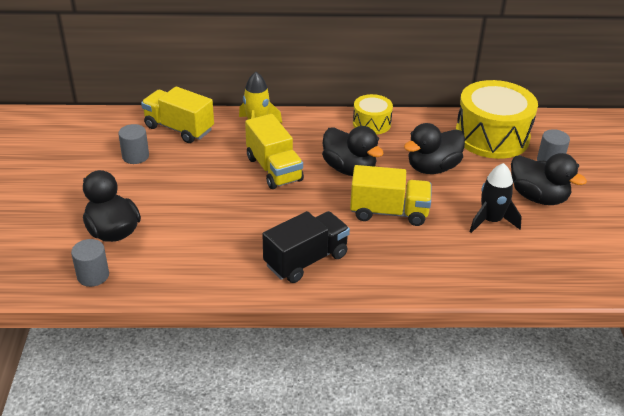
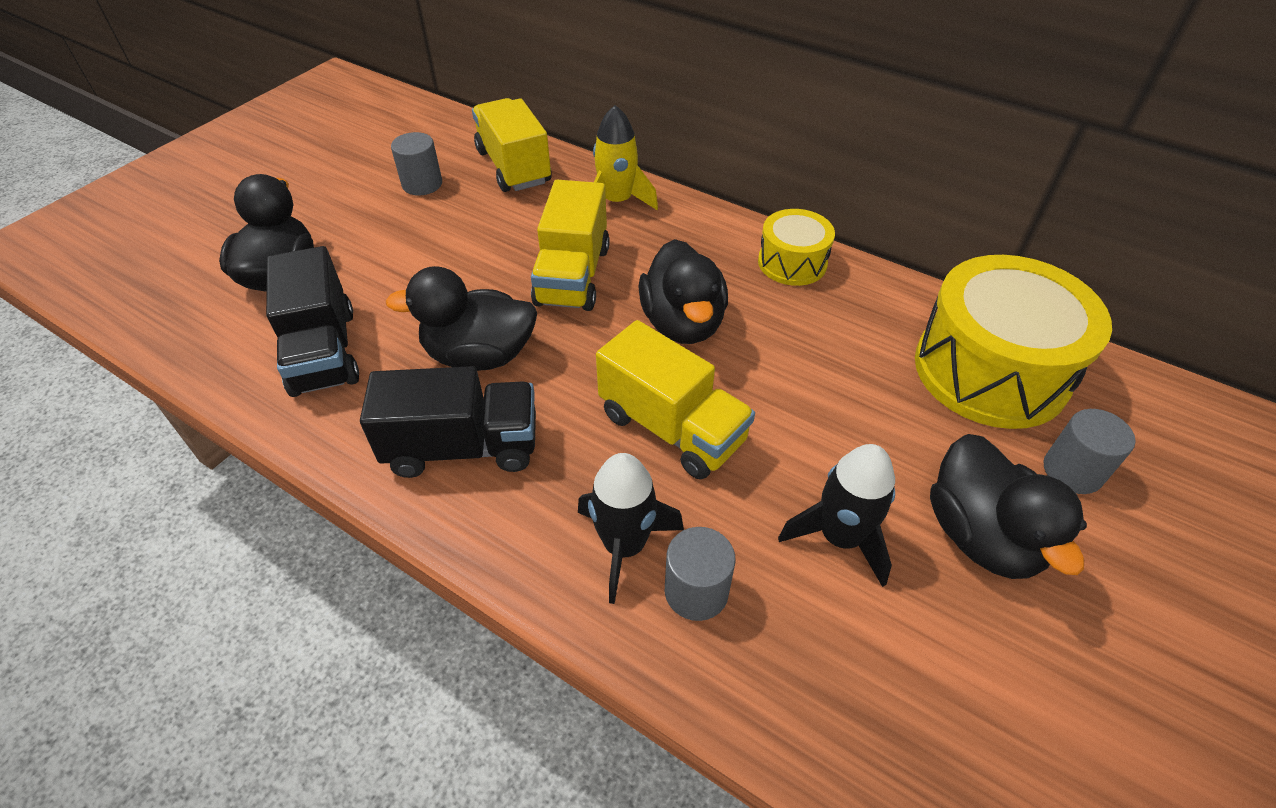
camera: 35 degrees right, 10 degrees up
grey cylinder [71,239,109,287] -> grey cylinder moved to [665,527,736,621]
black duck [404,123,465,174] -> black duck moved to [386,266,537,371]
none -> black truck [266,246,359,397]
none -> black rocket [578,453,684,604]

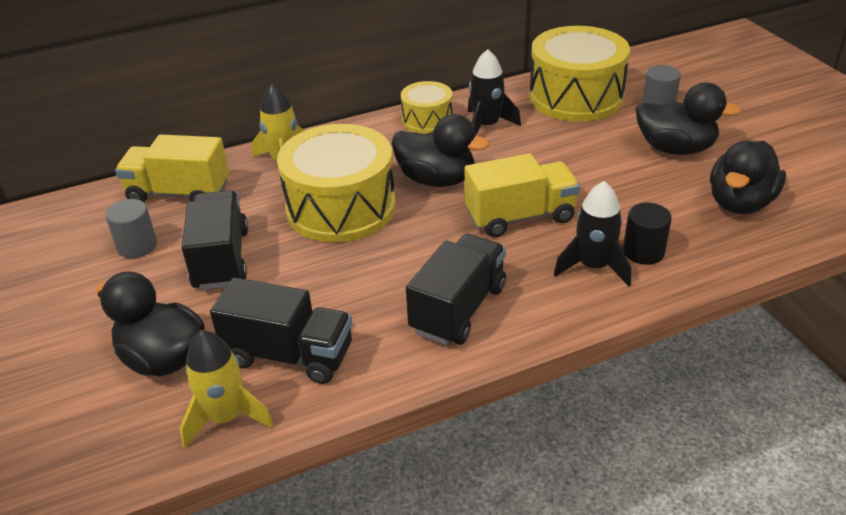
camera: 55 degrees left, 10 degrees down
black duck [386,266,537,371] -> black duck moved to [710,141,786,214]
yellow truck [531,180,610,311] -> yellow drum [277,124,396,242]
grey cylinder [665,527,736,621] -> black cylinder [623,203,672,265]
black rocket [778,444,895,587] -> black rocket moved to [468,49,521,135]
none -> yellow rocket [180,330,273,449]
none -> black truck [182,190,248,290]

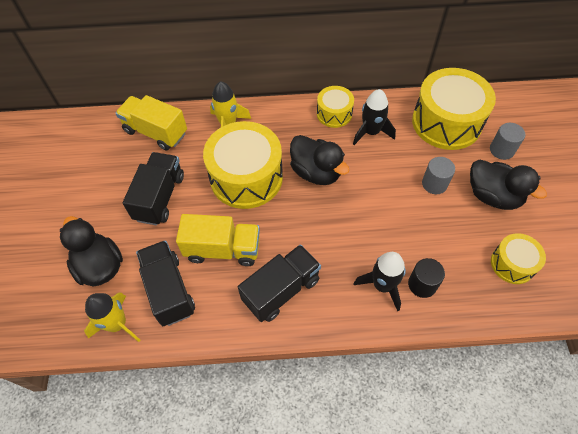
camera: 20 degrees right, 20 degrees up
grey cylinder [105,199,157,258] -> grey cylinder moved to [422,157,455,194]
black truck [210,278,352,384] -> black truck turned 150 degrees counterclockwise [136,240,195,326]
yellow truck [465,153,580,237] -> yellow truck moved to [176,214,260,266]
black duck [710,141,786,214] -> yellow drum [491,233,546,284]

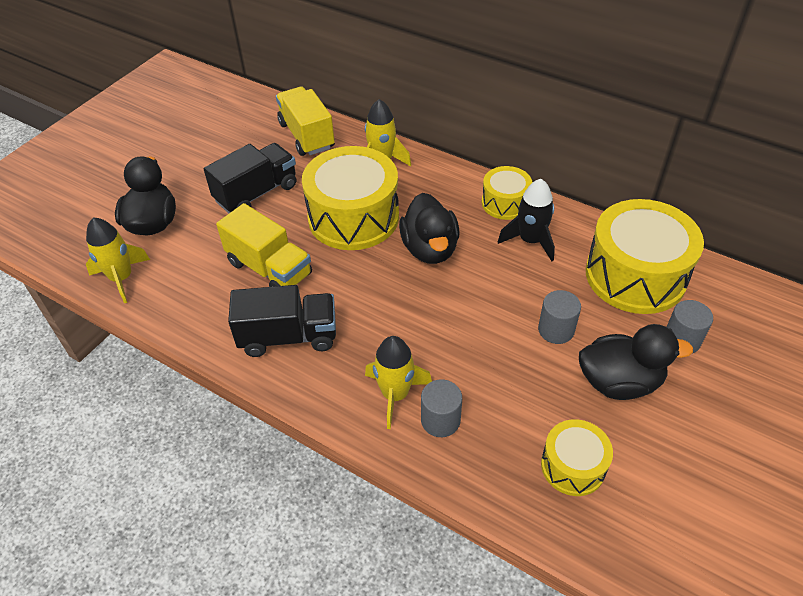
camera: 35 degrees right, 10 degrees down
black truck [136,240,195,326] -> none
black rocket [354,252,406,312] -> yellow rocket [365,336,432,429]
black cylinder [408,258,445,298] -> grey cylinder [421,379,462,437]
black duck [470,159,547,210] -> black duck turned 75 degrees counterclockwise [579,324,693,400]

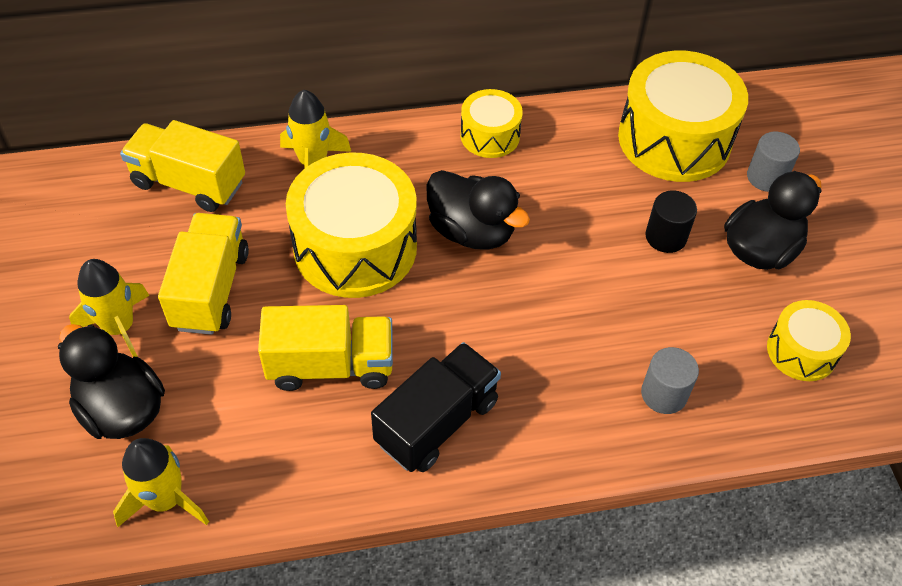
camera: 45 degrees left, 5 degrees up
black truck [204,143,296,213] -> yellow truck [158,213,249,335]
yellow rocket [365,336,432,429] -> yellow rocket moved to [69,259,150,357]
black rocket [498,179,555,261] -> none
grey cylinder [538,290,581,344] -> black cylinder [646,191,697,253]

